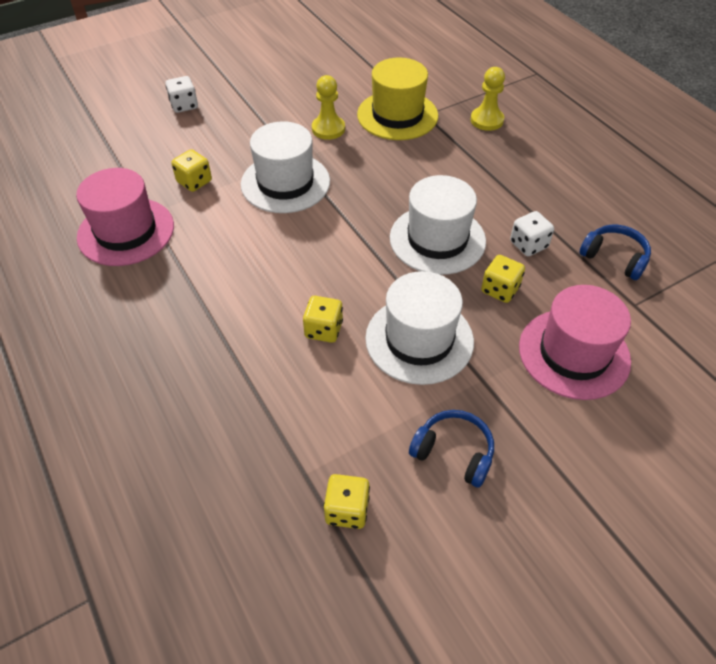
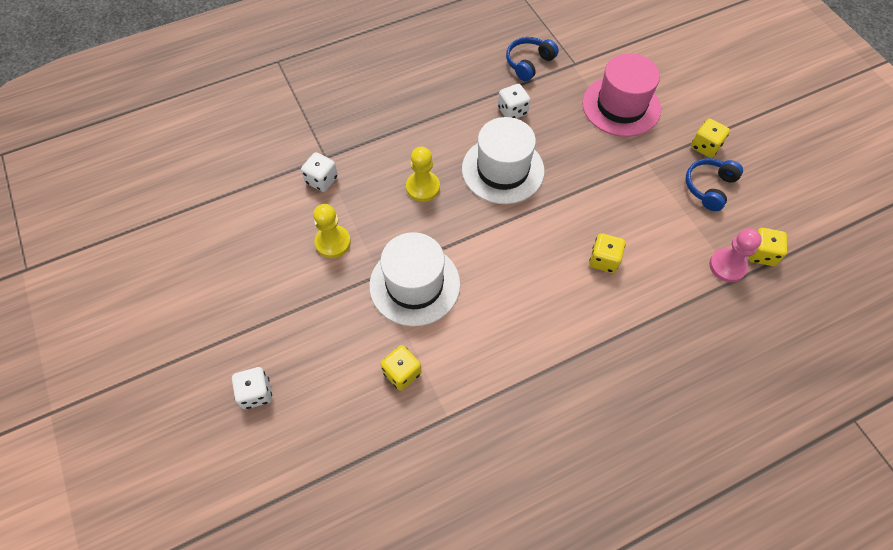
camera: 85 degrees left, 10 degrees up
pink hat [76,168,174,266] -> none
yellow hat [357,58,438,140] -> white dice [301,152,338,192]
white hat [365,271,474,385] -> none
yellow pawn [470,67,505,131] -> yellow pawn moved to [406,147,440,202]
yellow dice [481,255,525,303] -> yellow dice moved to [691,119,730,158]
none -> pink pawn [709,228,762,282]

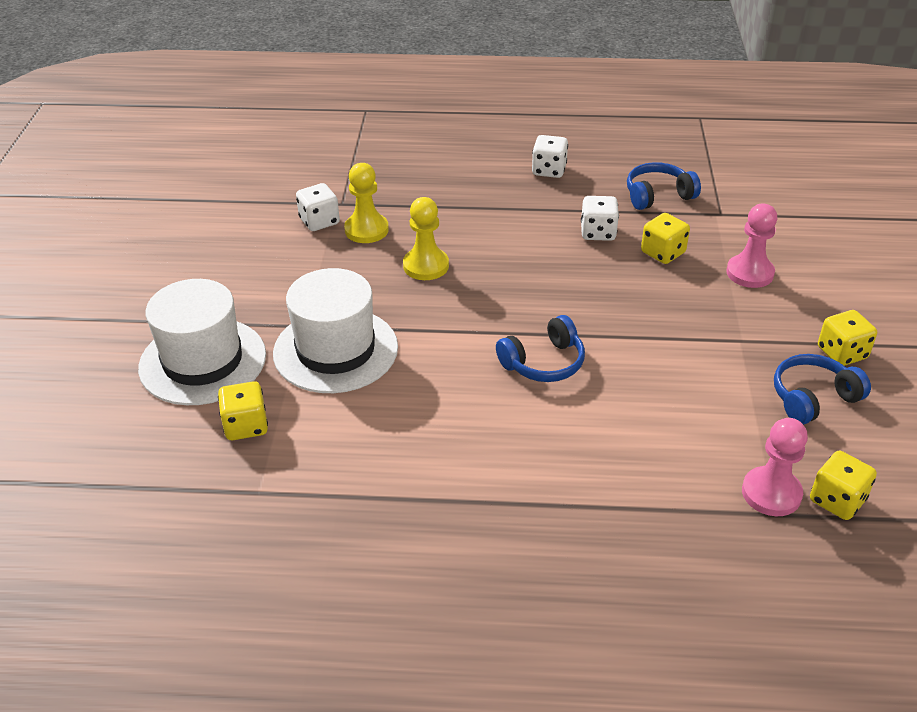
camera: 30 degrees right, 20 degrees down
white dice [232,367,272,409] -> white dice moved to [532,135,568,178]
yellow pawn [313,204,351,258] -> yellow pawn moved to [344,163,389,243]
white hat [462,117,545,204] -> white hat moved to [138,279,266,405]
pink hat [582,53,661,137] -> pink pawn [726,204,777,288]
yellow dice [589,233,625,273] -> yellow dice moved to [641,213,690,264]
none -> blue headphones [496,315,585,382]

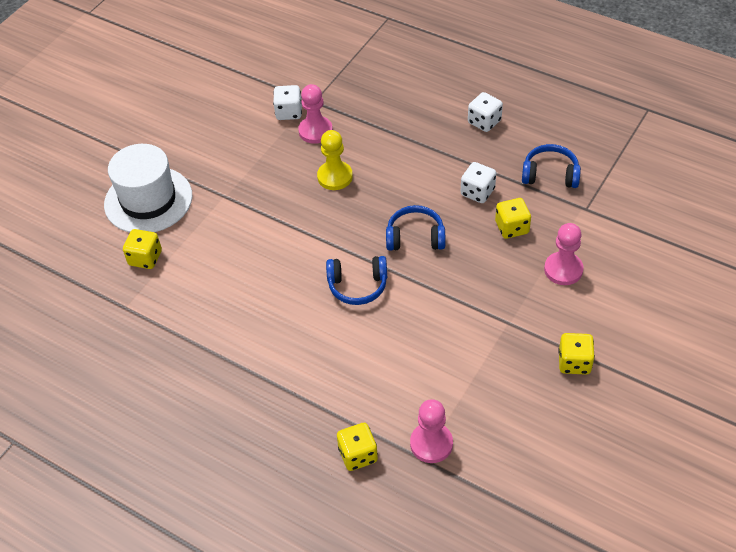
camera: 30 degrees right, 10 degrees up
white hat [273,268,398,393] -> none
yellow pawn [344,163,389,243] -> pink pawn [298,84,333,144]
blue headphones [774,354,871,425] -> blue headphones moved to [386,205,445,251]
yellow dice [810,451,877,520] -> yellow dice moved to [337,423,378,471]

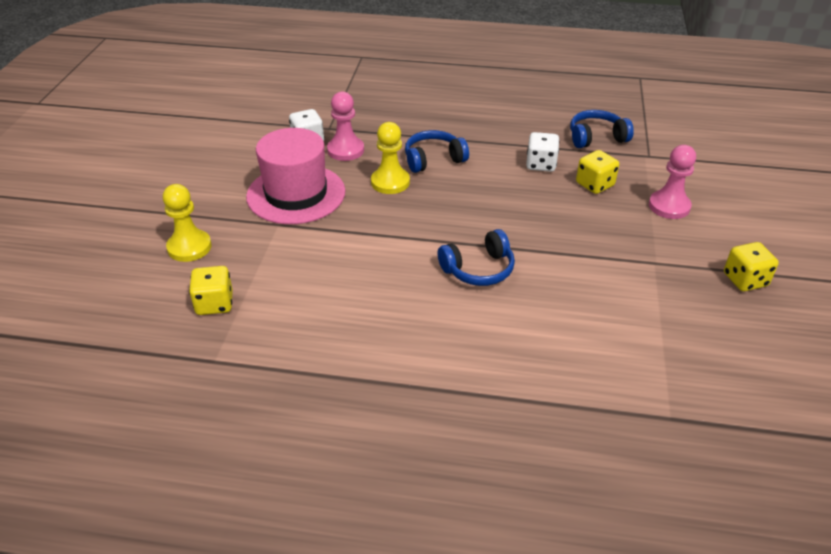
camera: 25 degrees left, 10 degrees down
white hat [104,144,192,233] -> yellow pawn [163,184,212,262]
yellow dice [337,423,378,471] -> none
blue headphones [386,205,445,251] -> blue headphones moved to [405,130,469,173]
pink pawn [410,399,453,463] -> none
white dice [468,92,503,132] -> none
none -> pink hat [246,128,345,224]

